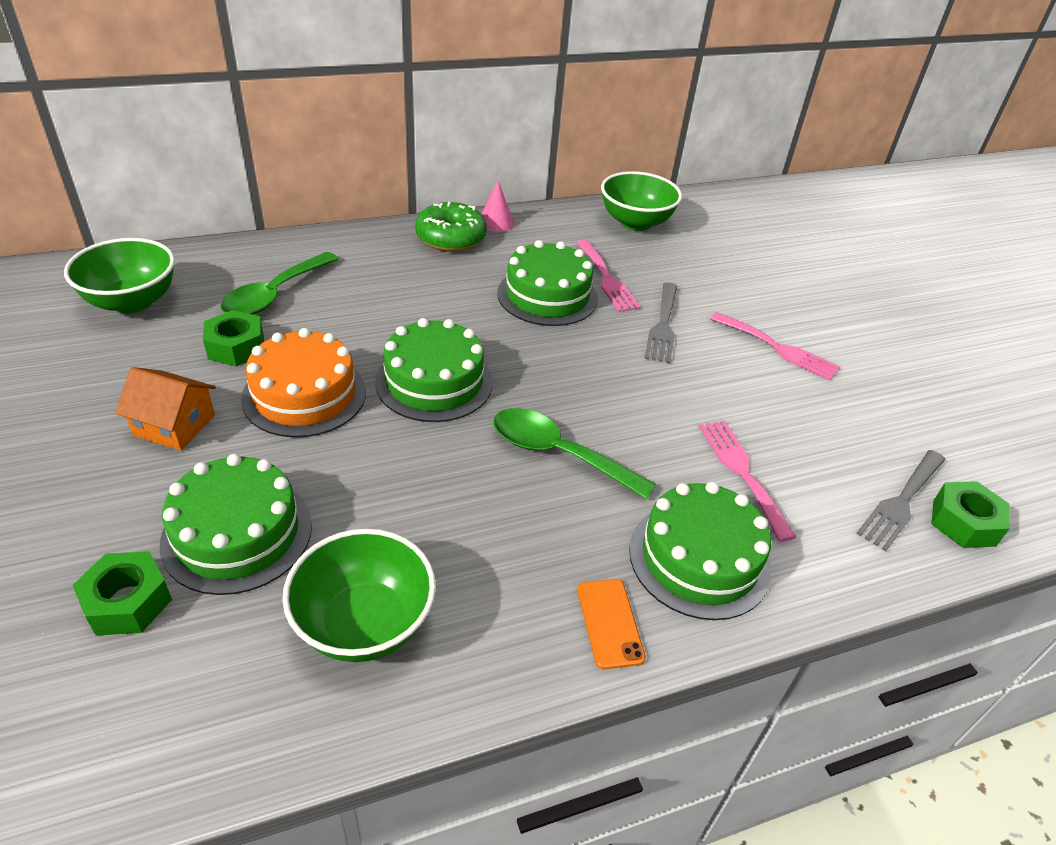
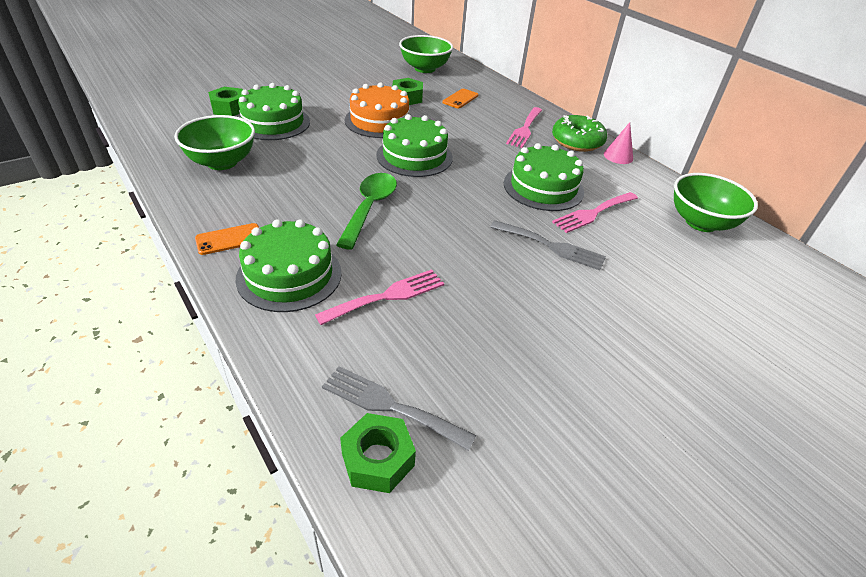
camera: 75 degrees right, 0 degrees up
orange house [115,367,216,451] -> none
green spoon [220,252,339,315] -> orange phone [442,89,479,108]
grey fork [644,282,677,364] -> grey fork turned 150 degrees counterclockwise [490,220,606,270]
pink fork [711,312,840,381] -> pink fork moved to [506,107,542,148]

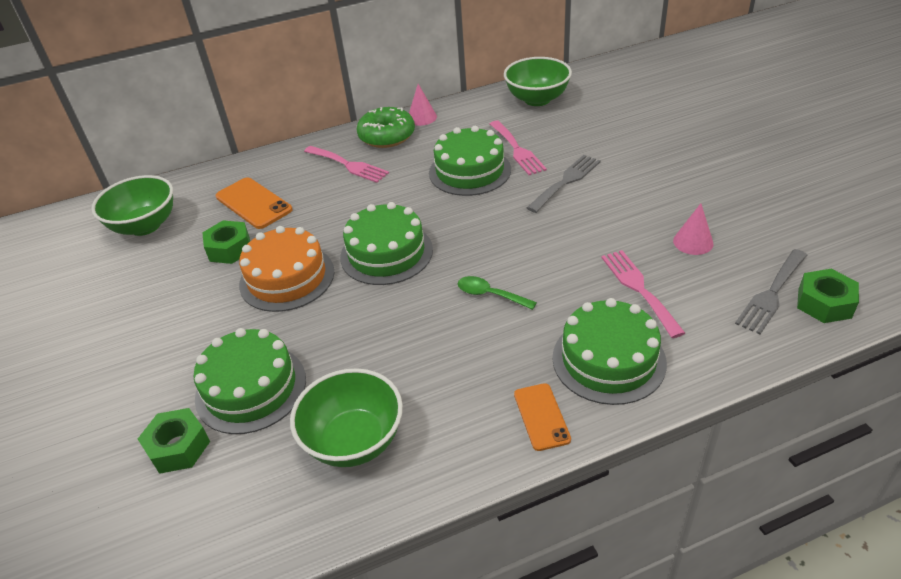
camera: 70 degrees left, 0 degrees up
green spoon [336,173,397,250] -> green spoon [458,276,537,310], size x0.60
orange phone [442,89,479,108] -> orange phone [216,177,292,229], size x1.56
none -> pink cone [673,203,714,255]

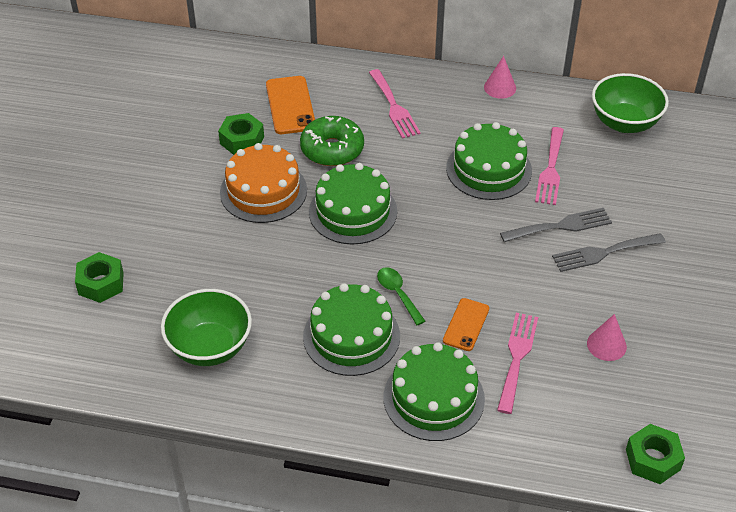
camera: 30 degrees right, 5 degrees up
green bowl [91,175,173,236] -> none
green cake [193,328,306,434] -> green cake moved to [303,283,400,376]
green donut [356,107,415,148] -> green donut moved to [300,116,364,166]
orange phone [514,383,571,451] -> orange phone moved to [443,298,489,351]
grey fork [735,249,807,334] -> grey fork moved to [552,233,666,272]

